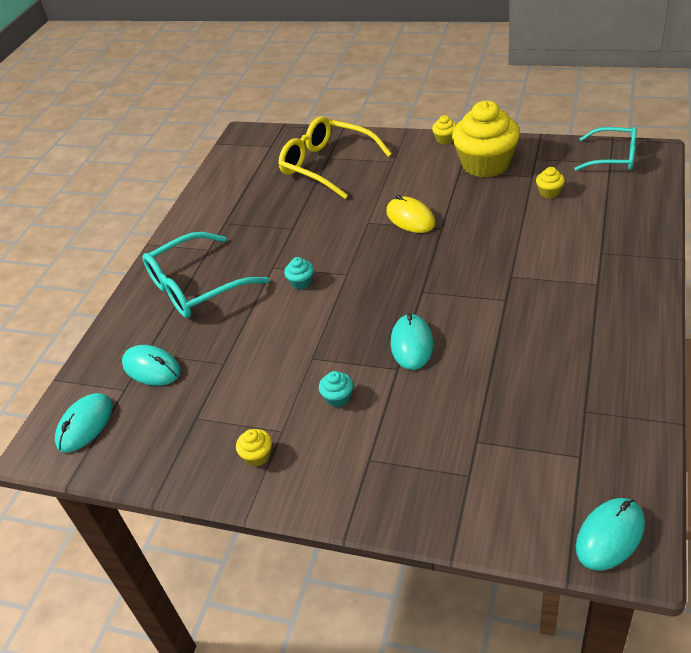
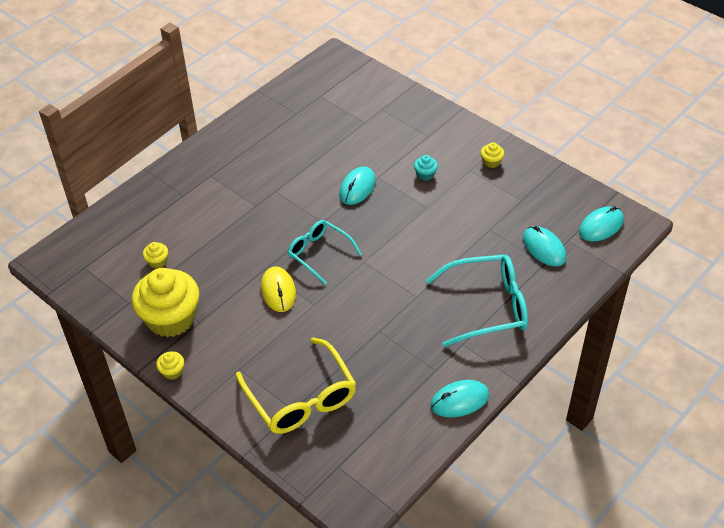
camera: 160 degrees left, 5 degrees up
turquoise cupcake [284,257,314,290] -> none
turquoise glasses [574,127,637,171] -> turquoise glasses moved to [288,220,362,285]
turquoise mouse [576,498,645,571] -> turquoise mouse moved to [430,380,489,417]

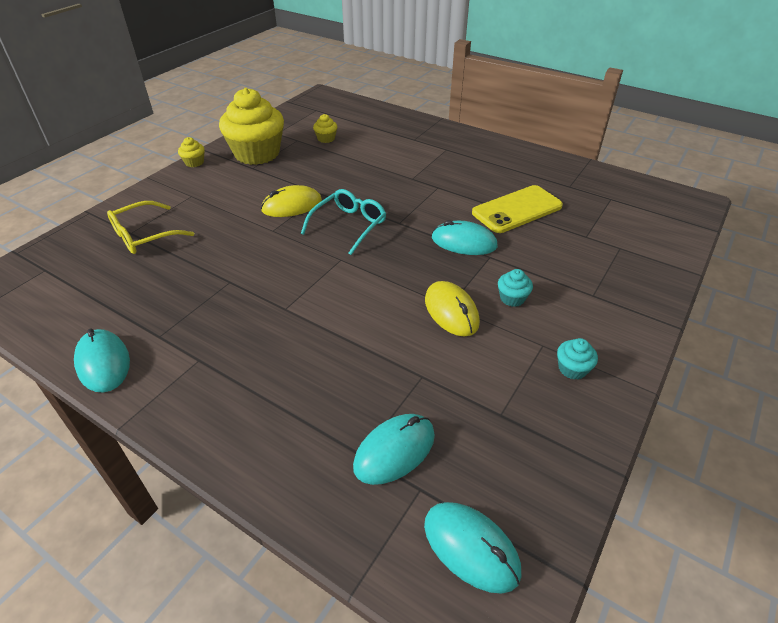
camera: 80 degrees right, 5 degrees down
yellow glasses [236,337,356,434] -> yellow glasses [107,201,194,254], size x0.65
turquoise glasses [426,254,528,347] -> none
yellow cupcake [481,142,504,168] -> turquoise cupcake [557,338,598,380]
none -> yellow mouse [425,281,480,337]
none -> yellow phone [472,185,563,233]

